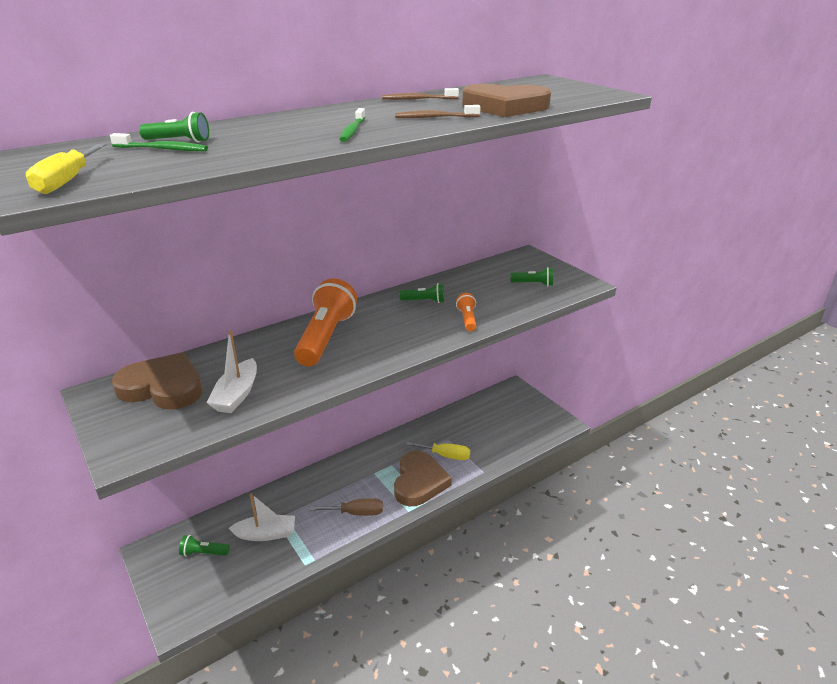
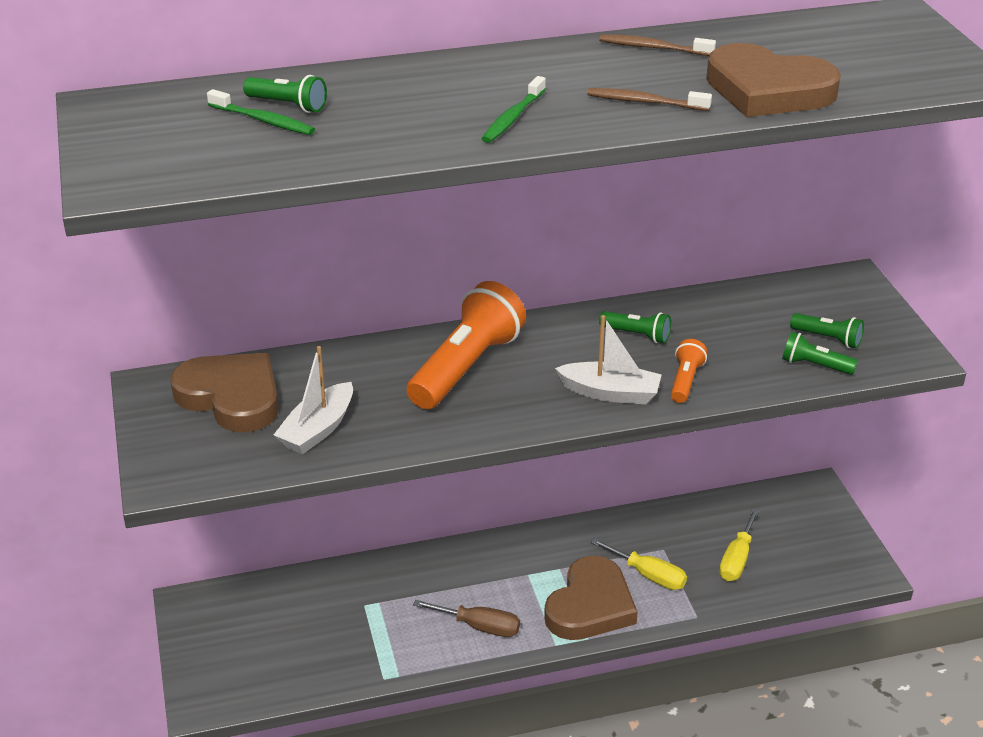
camera: 20 degrees right, 5 degrees up
yellow screwdriver [26,144,106,194] -> yellow screwdriver moved to [719,508,759,581]
green flashlight [179,535,230,557] -> green flashlight moved to [782,331,858,375]
white boat [229,493,295,541] -> white boat moved to [555,315,661,404]

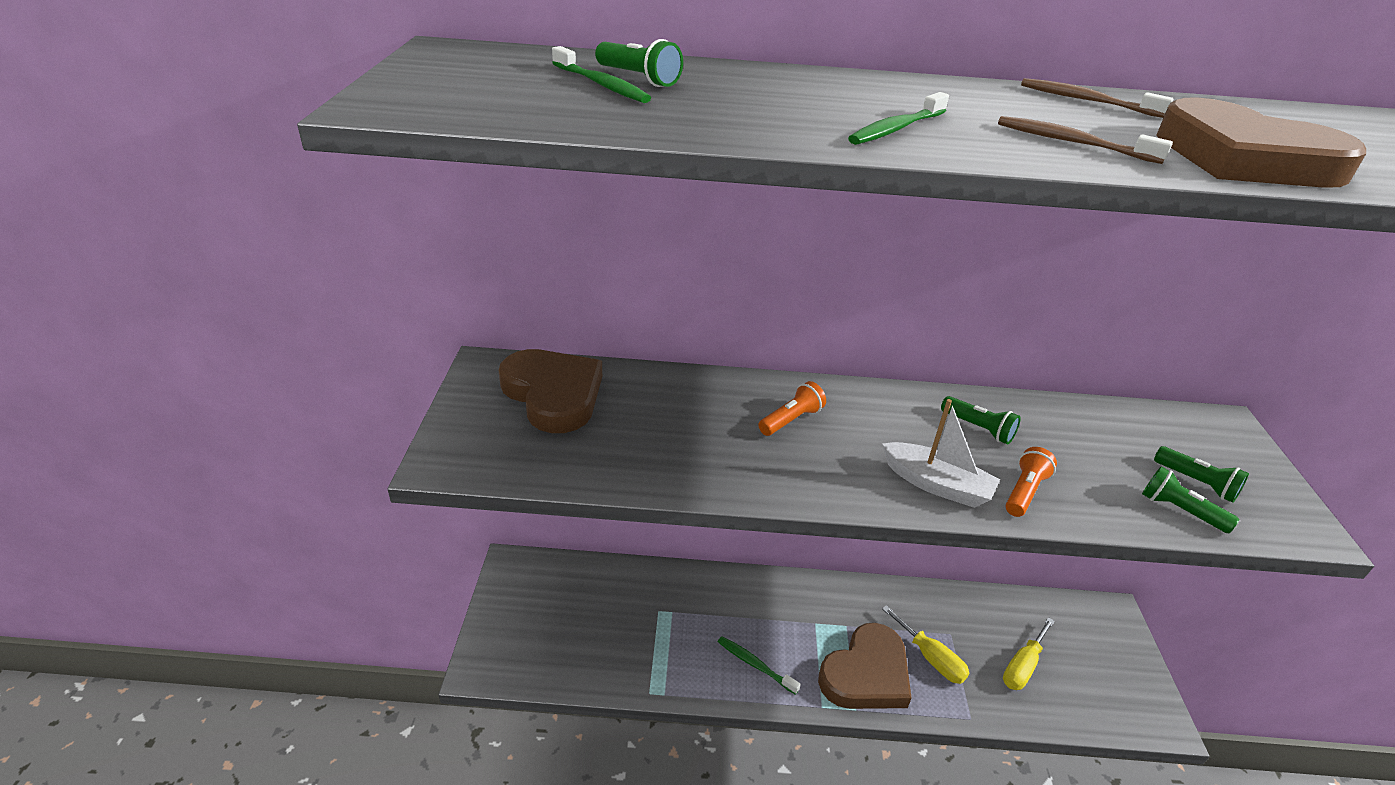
camera: 15 degrees right, 0 degrees up
white boat [274,346,353,454] -> none
orange flashlight [406,281,526,409] -> orange flashlight [758,381,826,436], size x0.47
brown screwdriver [413,600,520,637] -> green toothbrush [718,636,801,695]

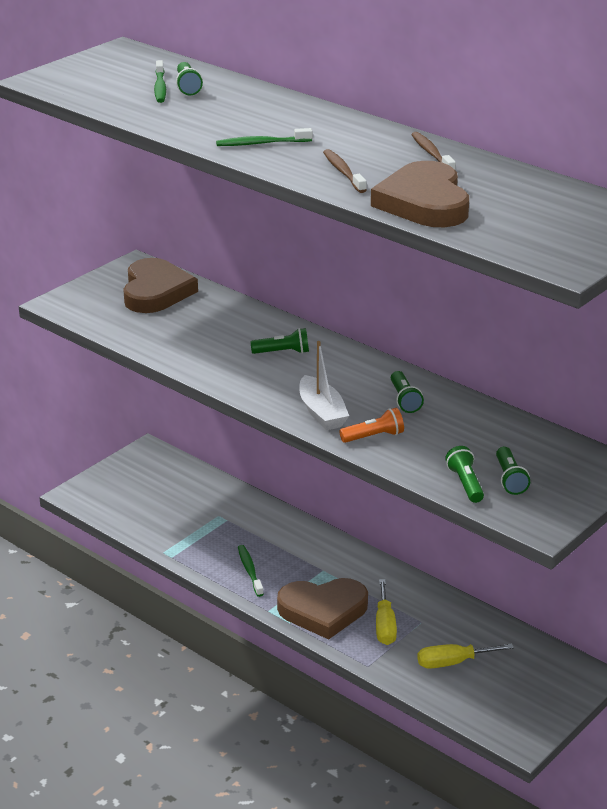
camera: 40 degrees right, 5 degrees down
orange flashlight [758,381,826,436] -> green flashlight [250,328,309,354]

